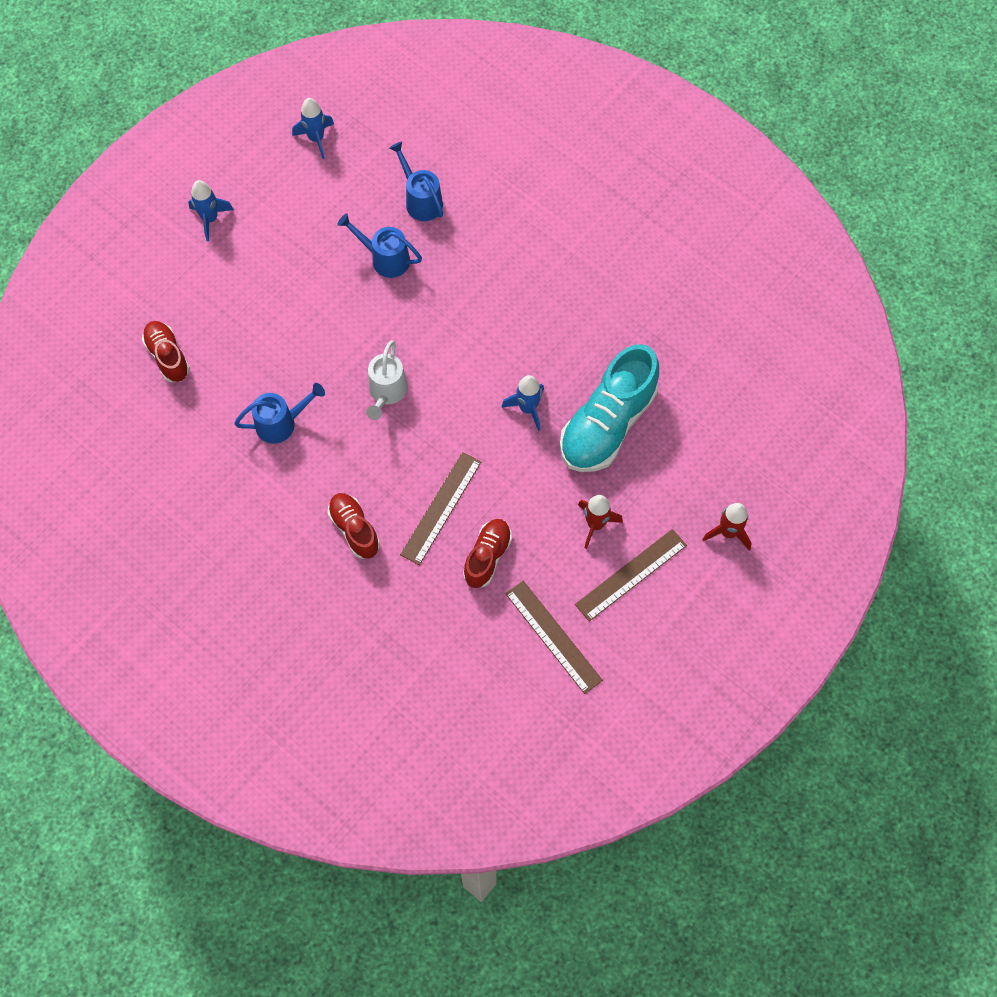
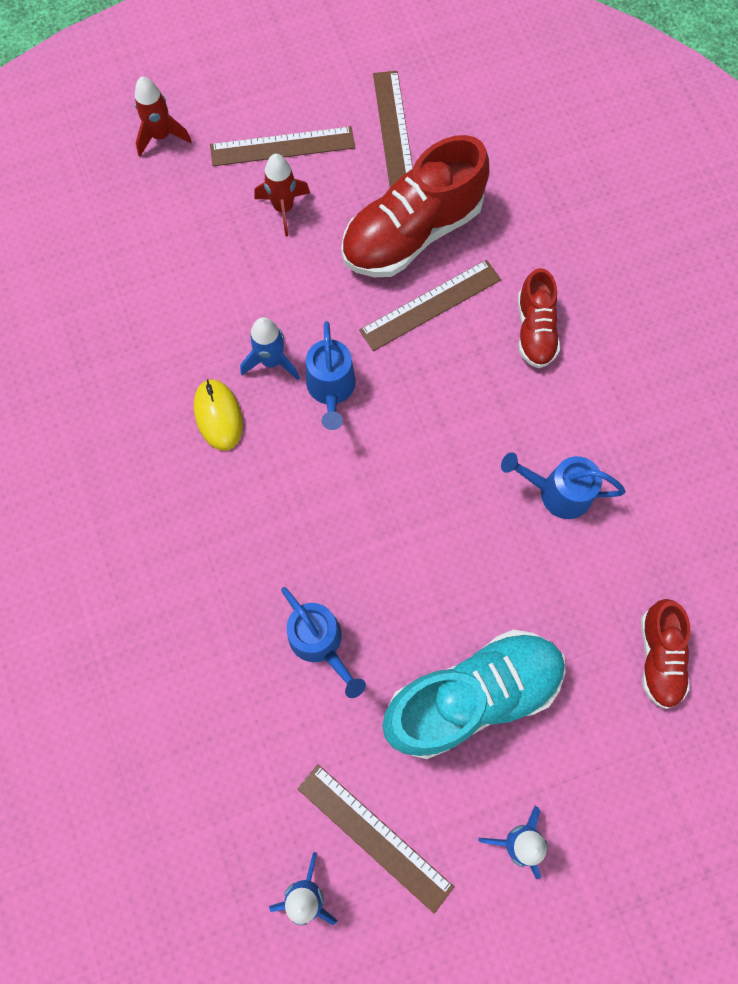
camera: 150 degrees left, 5 degrees up
white watering can [366,340,408,420] -> none
blue watering can [389,141,443,221] -> blue watering can moved to [306,321,356,430]
red shoe [463,519,512,588] -> red shoe [341,135,489,277], size x1.83
turquoise shoe [560,344,659,472] -> turquoise shoe moved to [382,629,566,759]
none -> yellow mouse [194,379,243,451]
none -> brown ruler [298,764,454,913]

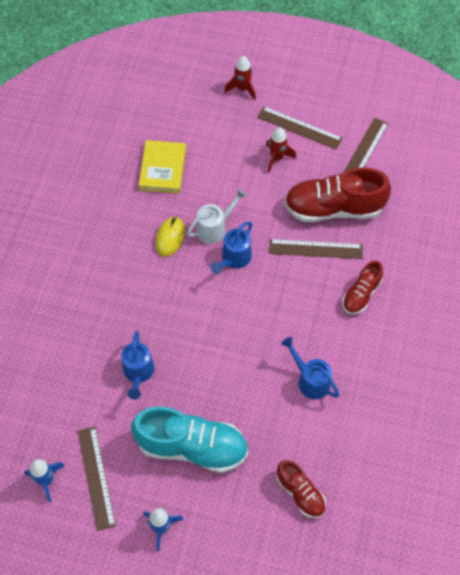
camera: 35 degrees right, 10 degrees down
blue rocket [240,317,300,380] -> white watering can [187,188,247,244]
red shoe [641,599,690,709] -> red shoe turned 75 degrees counterclockwise [277,460,326,518]
none -> yellow book [139,140,186,193]

